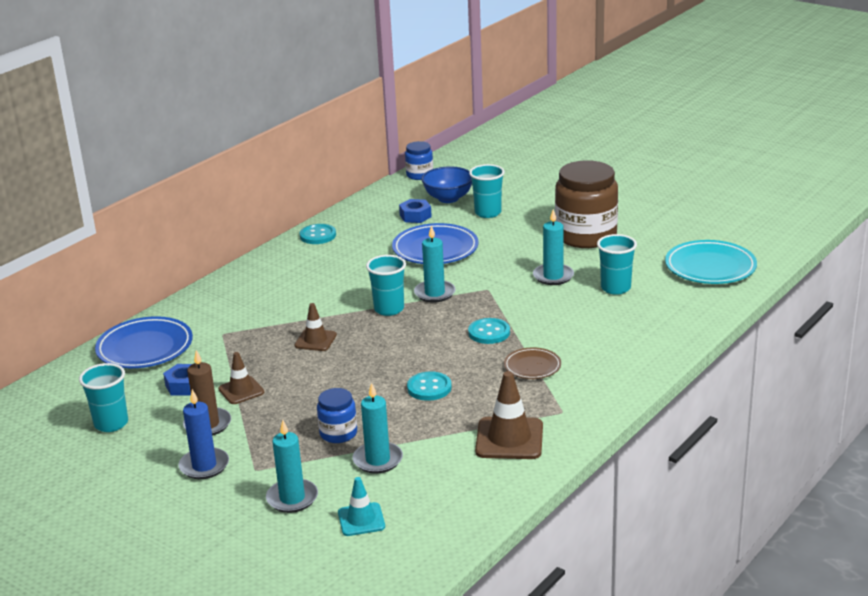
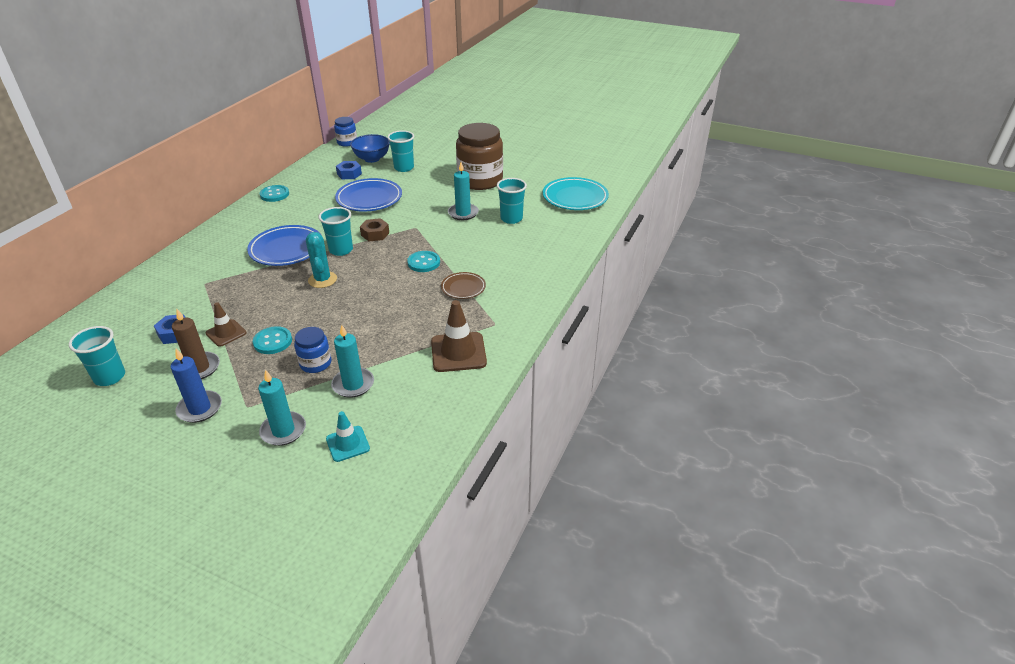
camera: 15 degrees left, 10 degrees up
blue plate [95,316,193,368] -> blue plate moved to [247,225,322,266]
brown traffic cone [295,303,337,351] -> none
turquoise button [407,371,452,401] -> turquoise button moved to [253,326,292,354]
turquoise candle [414,225,456,303] -> brown nut [360,218,389,241]
none -> turquoise cactus [306,232,337,288]

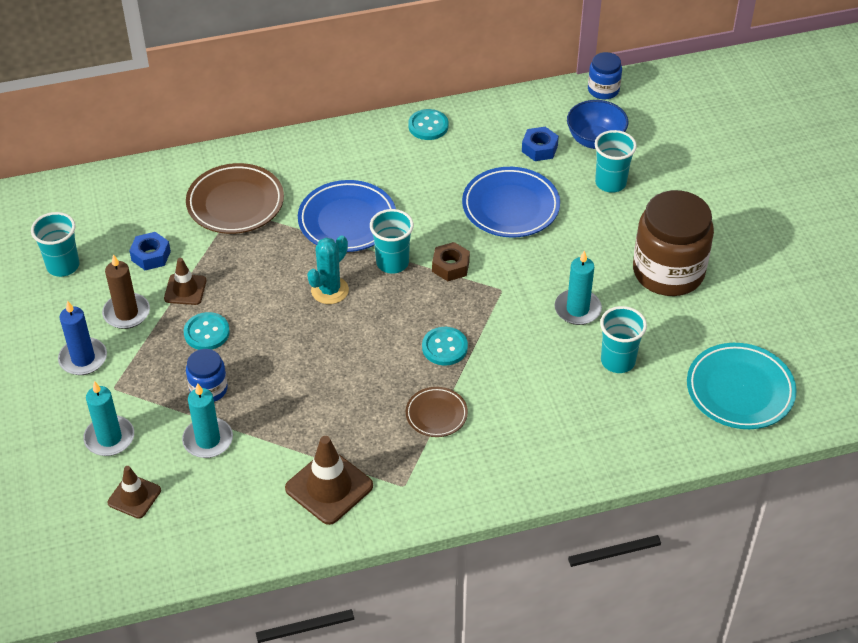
camera: 50 degrees right, 10 degrees up
turquoise traffic cone [326,411,370,462] -> brown traffic cone [107,466,161,519]
none -> brown plate [186,163,284,234]

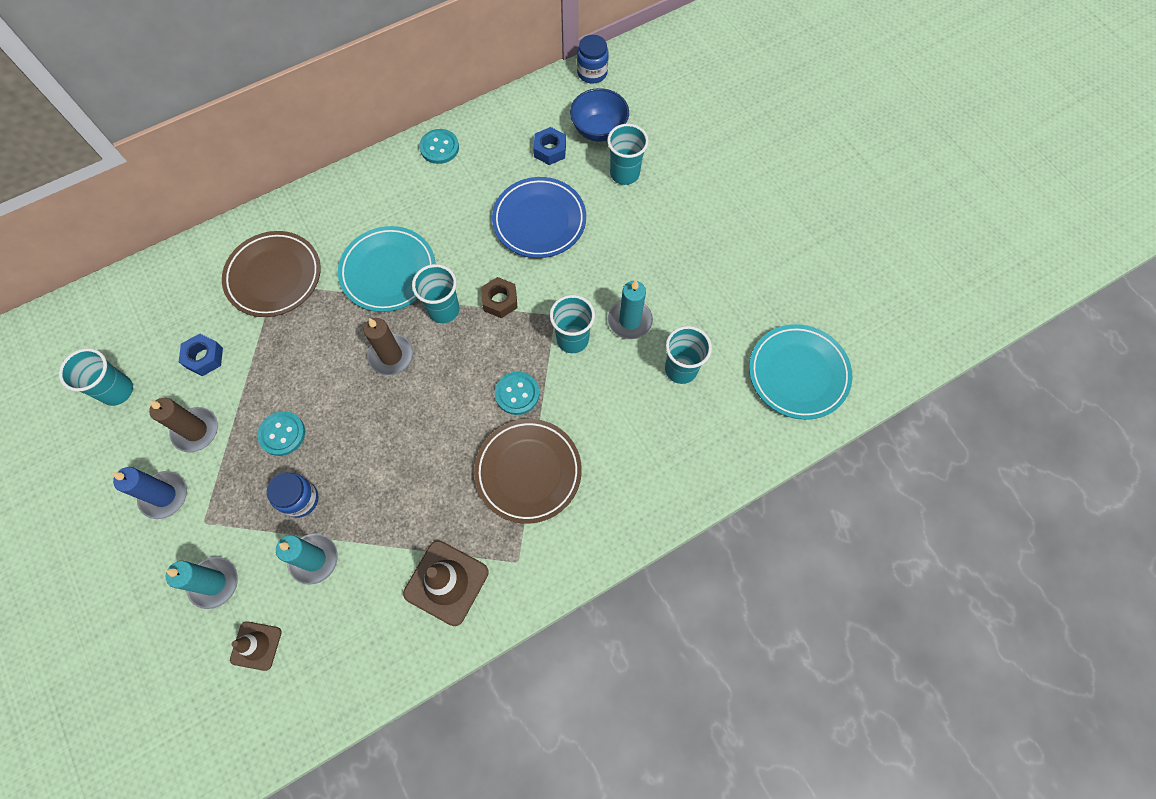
camera: 15 degrees left, 20 degrees up
brown traffic cone [164,258,206,305] -> none
blue plate [298,180,396,252] -> turquoise plate [338,226,435,312]
turquoise cactus [307,235,349,304] -> brown candle [364,318,413,375]
brown plate [406,387,468,437] -> brown plate [474,419,582,523], size x1.76
brown jar [633,190,714,296] -> none
none -> turquoise cup [550,295,595,353]

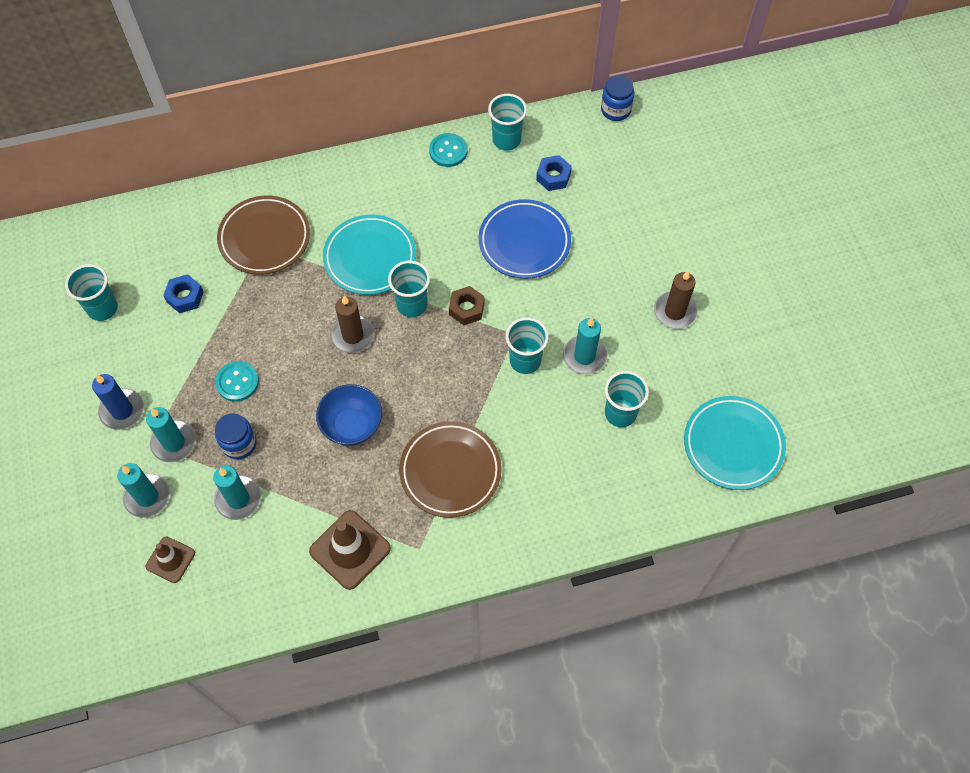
camera: 15 degrees right, 5 degrees down
brown candle [149,398,218,452] -> brown candle moved to [654,271,697,329]
turquoise button [495,372,539,415] -> none
blue bowl [570,88,629,142] -> blue bowl moved to [316,384,382,446]
turquoise cup [607,124,649,185] -> turquoise cup moved to [488,94,527,151]
none -> turquoise candle [146,407,196,462]

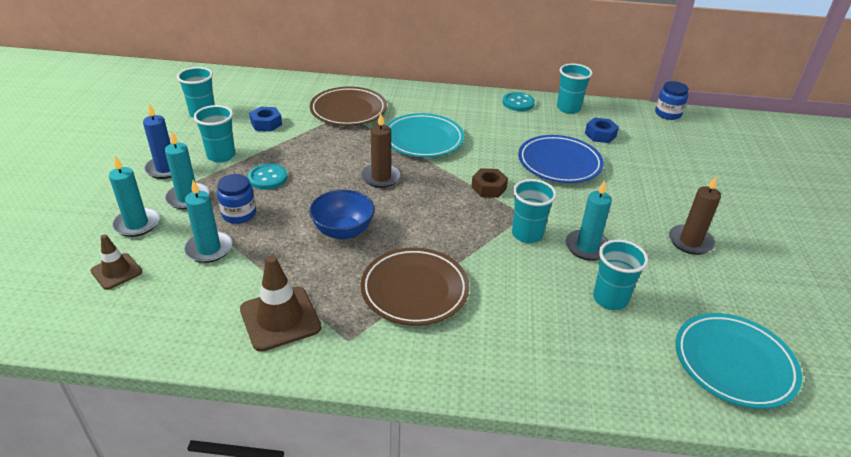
camera: 20 degrees right, 25 degrees down
turquoise cup [388,261,430,317] -> turquoise cup moved to [194,105,235,163]

